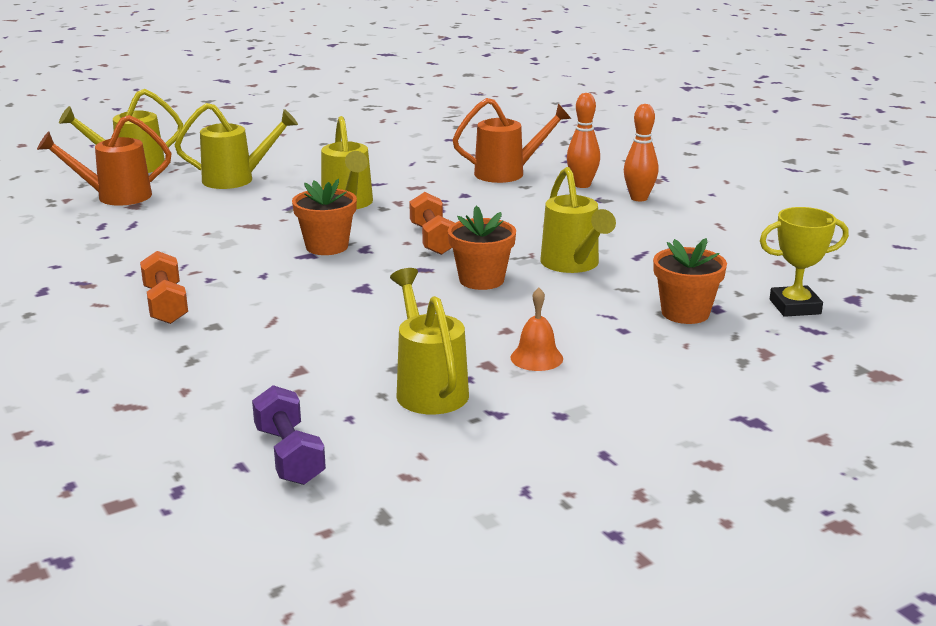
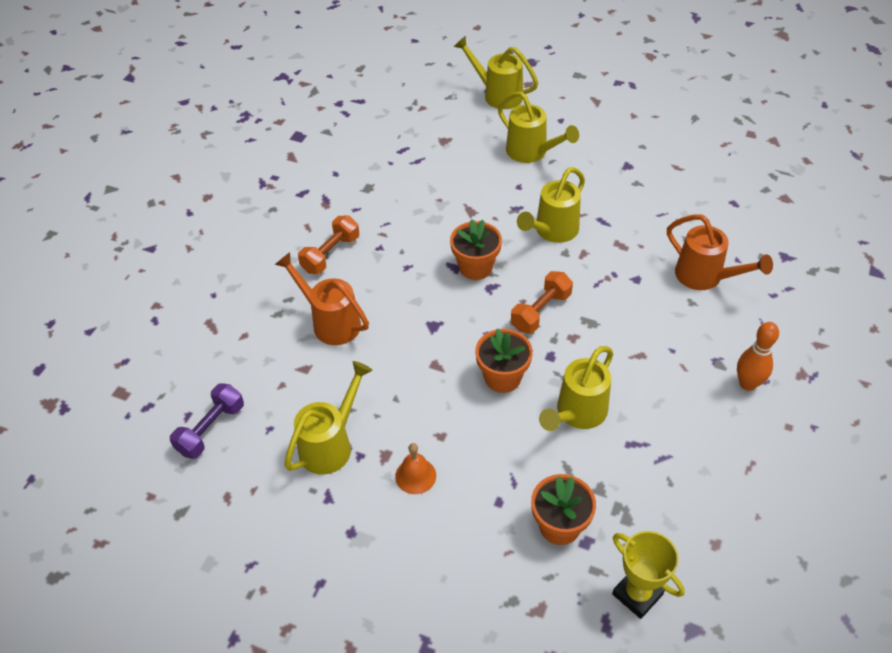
camera: 55 degrees right, 25 degrees up
orange watering can [37,115,171,206] -> orange watering can moved to [275,252,369,345]
orange bowling pin [567,93,600,188] -> none

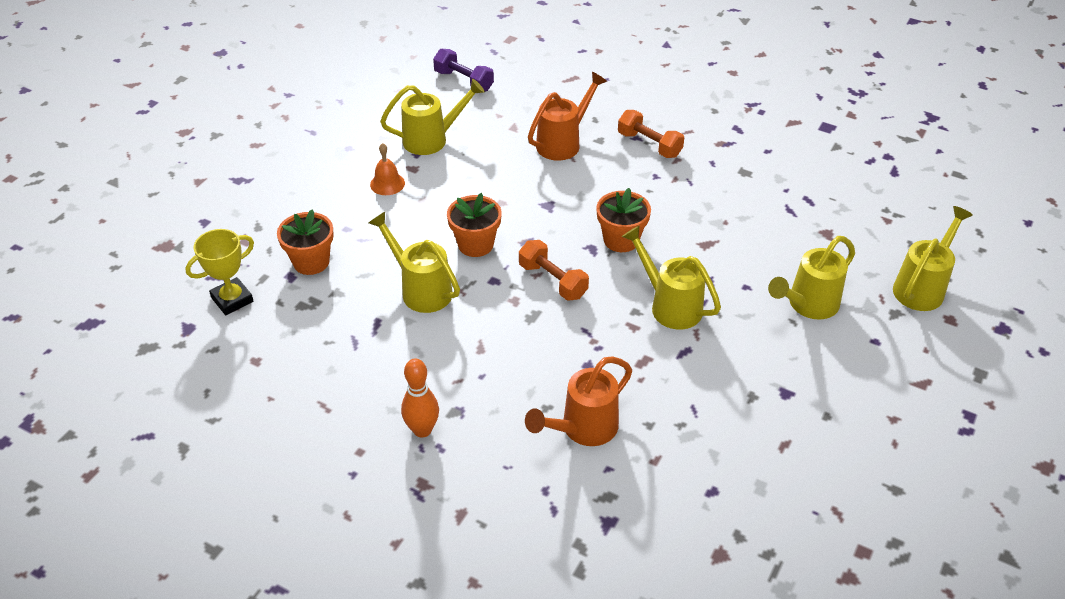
camera: 95 degrees right, 5 degrees down
yellow watering can [284,361,372,475] -> yellow watering can turned 60 degrees counterclockwise [380,79,485,155]

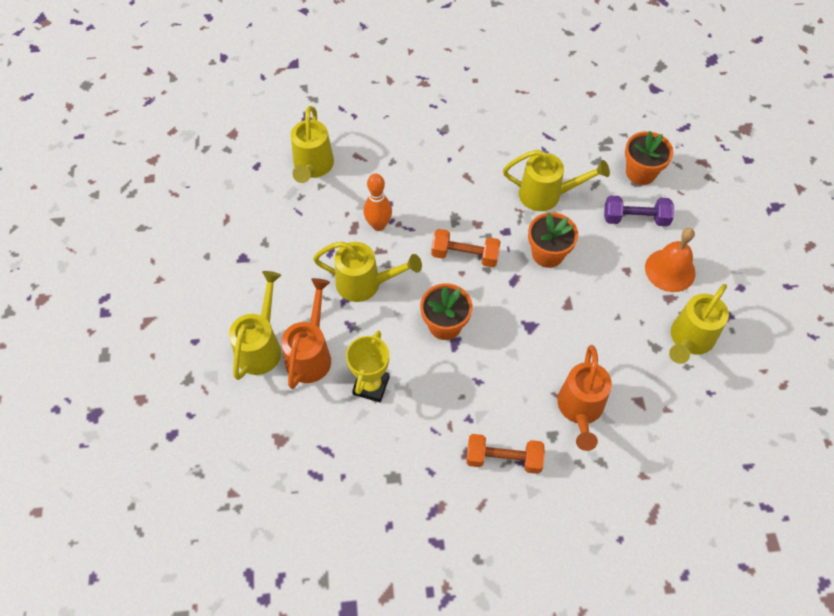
camera: 145 degrees right, 15 degrees up
yellow trophy [185,229,254,315] -> yellow trophy moved to [346,330,390,402]
orange bell [370,143,405,195] -> orange bell [645,228,696,292], size x1.50
orange bowling pin [401,359,439,438] -> orange bowling pin moved to [364,174,392,231]
purple dumbbell [433,49,494,92] -> purple dumbbell moved to [604,195,674,226]
orange watering can [525,356,632,446] -> orange watering can moved to [281,278,331,389]
yellow watering can [893,206,973,311] -> yellow watering can moved to [291,106,334,183]

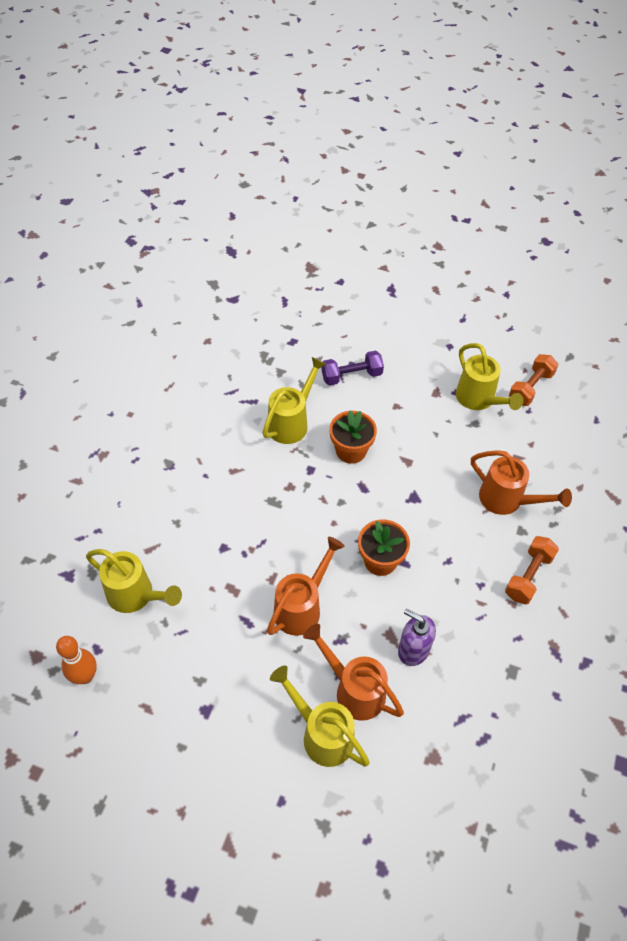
camera: 65 degrees left, 5 degrees down
yellow watering can [313,241,422,302] -> orange watering can [267,537,345,636]
yellow trophy [346,330,390,402] -> purple soap dispenser [398,609,436,666]
orange bowling pin [364,174,392,231] -> orange bowling pin moved to [56,636,97,684]
orange dumbbell [431,229,501,267] -> orange dumbbell moved to [509,354,558,406]
purple dumbbell [604,195,674,226] -> purple dumbbell turned 45 degrees clockwise [322,351,384,386]
orange flower pot [625,131,673,185] -> none
orange bell [645,228,696,292] -> none

